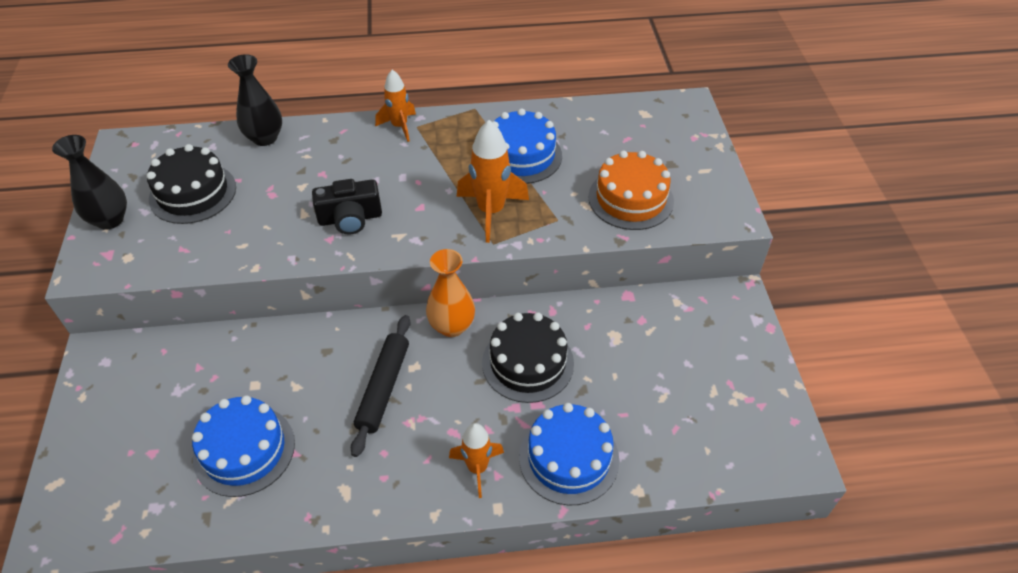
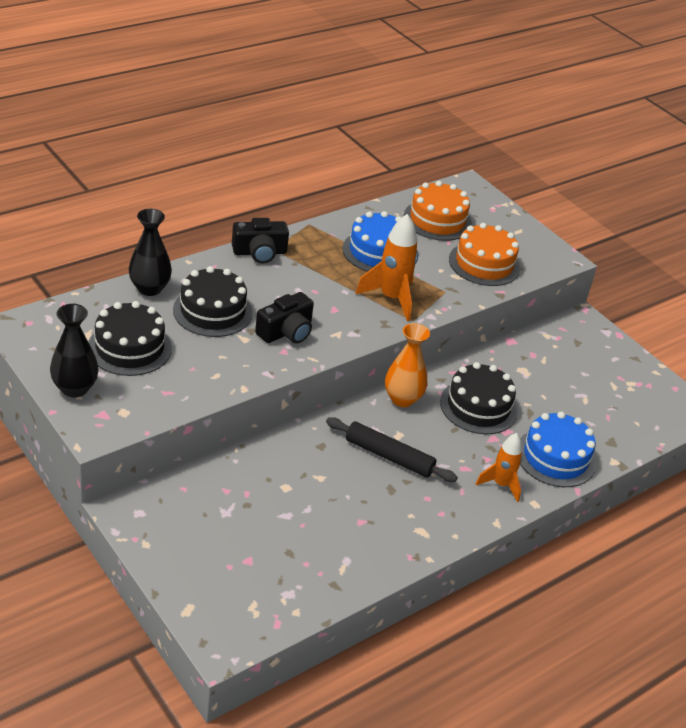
camera: 35 degrees left, 10 degrees down
blue cake [192,395,295,497] -> none
black rolling pin [351,315,411,457] -> black rolling pin turned 45 degrees counterclockwise [326,417,458,482]
orange rocket [375,70,416,142] -> black camera [232,218,289,263]
none -> black cake [173,266,253,337]
none -> orange cake [403,181,472,241]

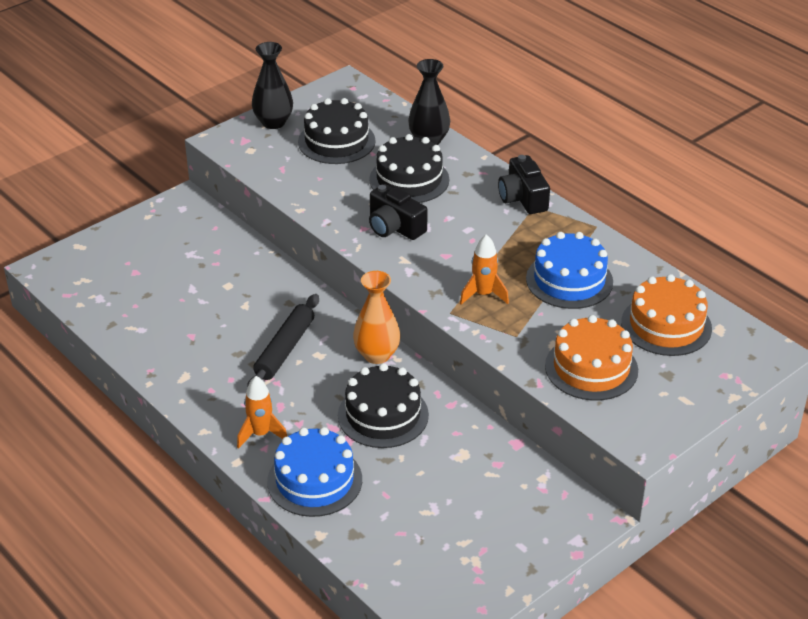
camera: 90 degrees right, 0 degrees up
orange rocket [355,214,418,321] -> orange rocket [460,234,509,305], size x0.65

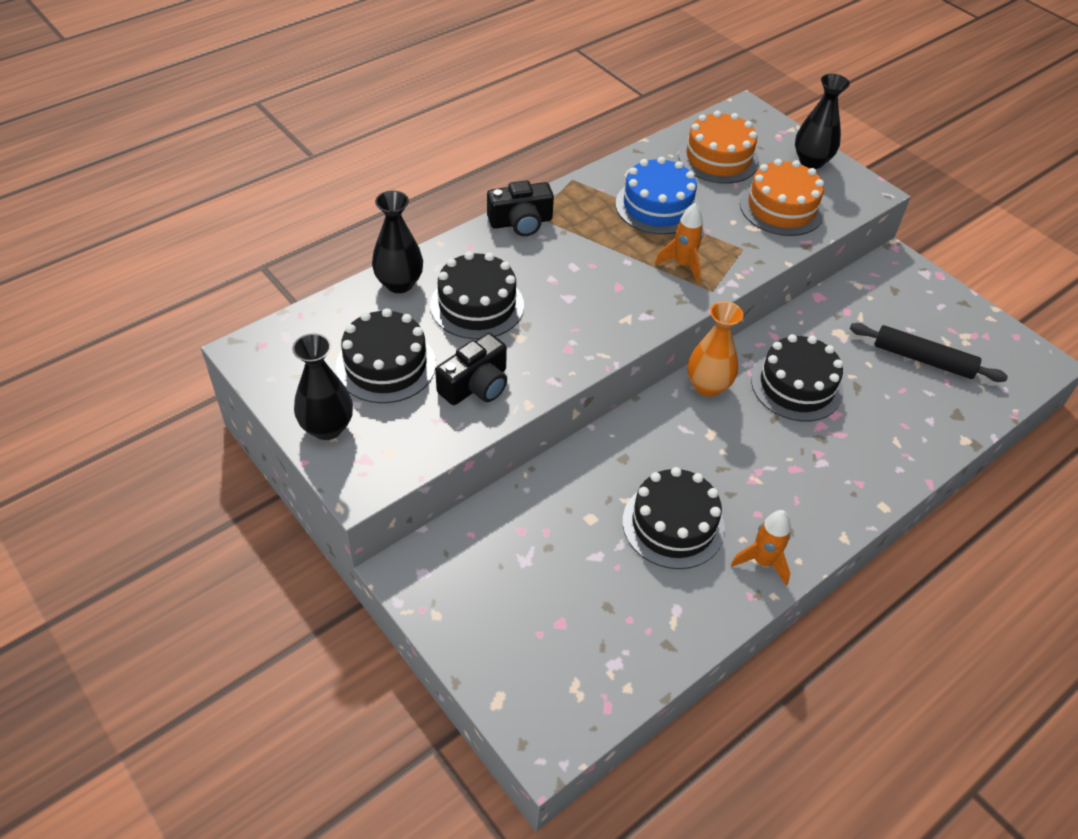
camera: 90 degrees left, 10 degrees up
orange rocket [237,376,287,449] -> orange rocket moved to [731,510,791,586]
black rolling pin [247,294,319,388] -> black rolling pin moved to [849,323,1008,382]
blue cake [267,427,362,517] -> none
black camera [369,184,428,240] -> black camera moved to [435,333,507,405]
none -> black cake [623,467,725,569]
none -> black vase [795,74,850,169]

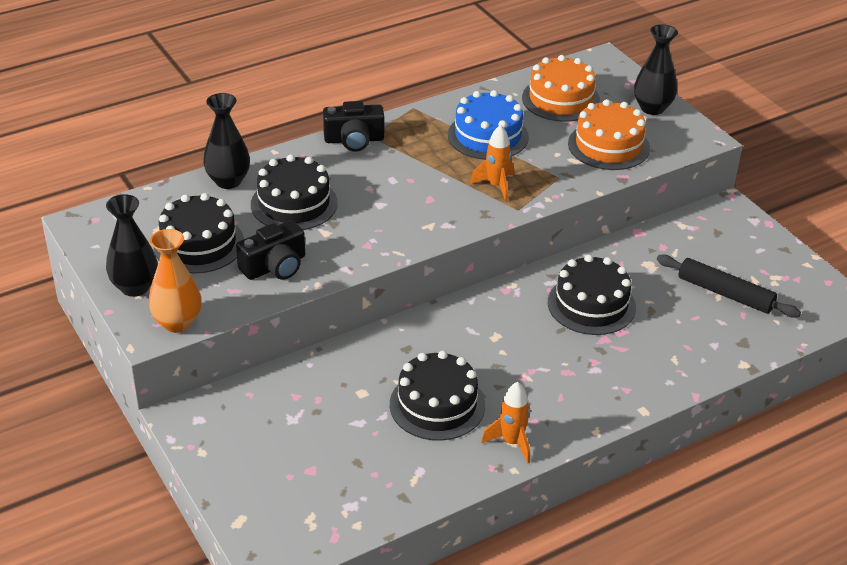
camera: 10 degrees right, 10 degrees down
orange vase [687,301,743,396] -> orange vase moved to [148,229,202,333]

